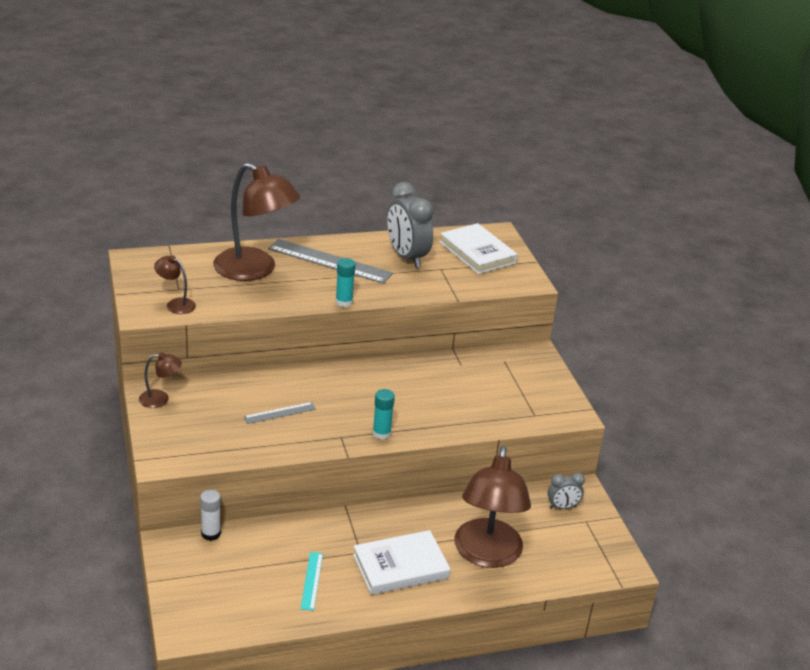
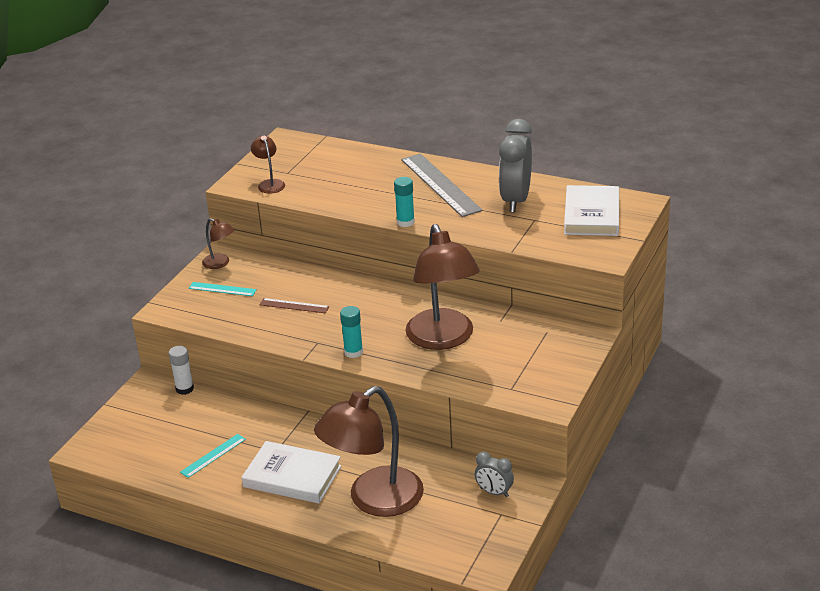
camera: 45 degrees right, 0 degrees up
brown lamp [213,163,300,281] -> brown lamp moved to [406,224,480,350]
grey ruler [244,402,316,424] -> brown ruler [259,298,329,313]
none -> turquoise ruler [189,282,257,296]

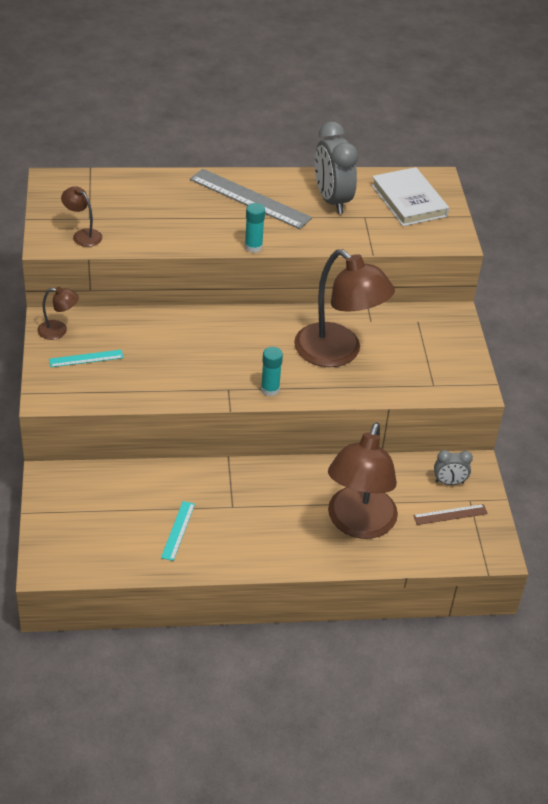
camera: 35 degrees left, 10 degrees up
white glue stick [169,346,194,395] -> none
white book [242,441,341,503] -> none
brown ruler [259,298,329,313] -> brown ruler moved to [413,504,488,525]

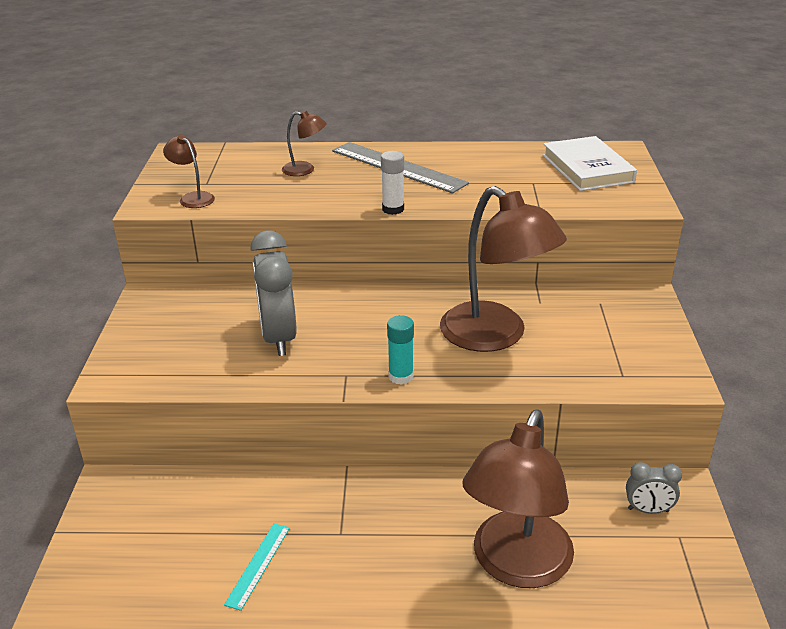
camera: 10 degrees right, 10 degrees down
brown lamp [37,287,79,340] -> brown lamp moved to [282,110,327,176]
turquoise ruler [49,350,123,367] -> none
turquoise glue stick [245,203,265,253] -> white glue stick [381,151,404,215]
grey clock [315,121,358,214] -> grey clock moved to [250,230,297,356]
brown ruler [413,504,488,525] -> none

